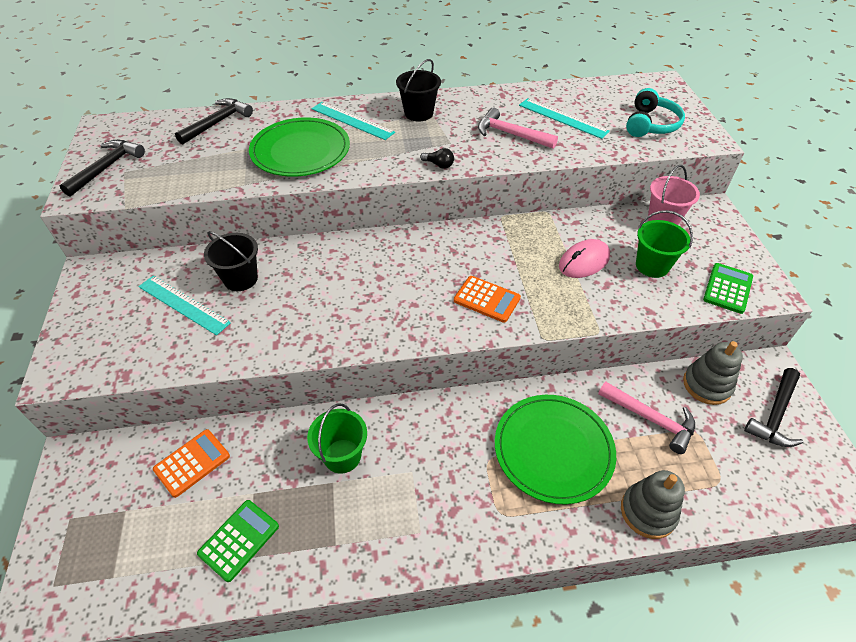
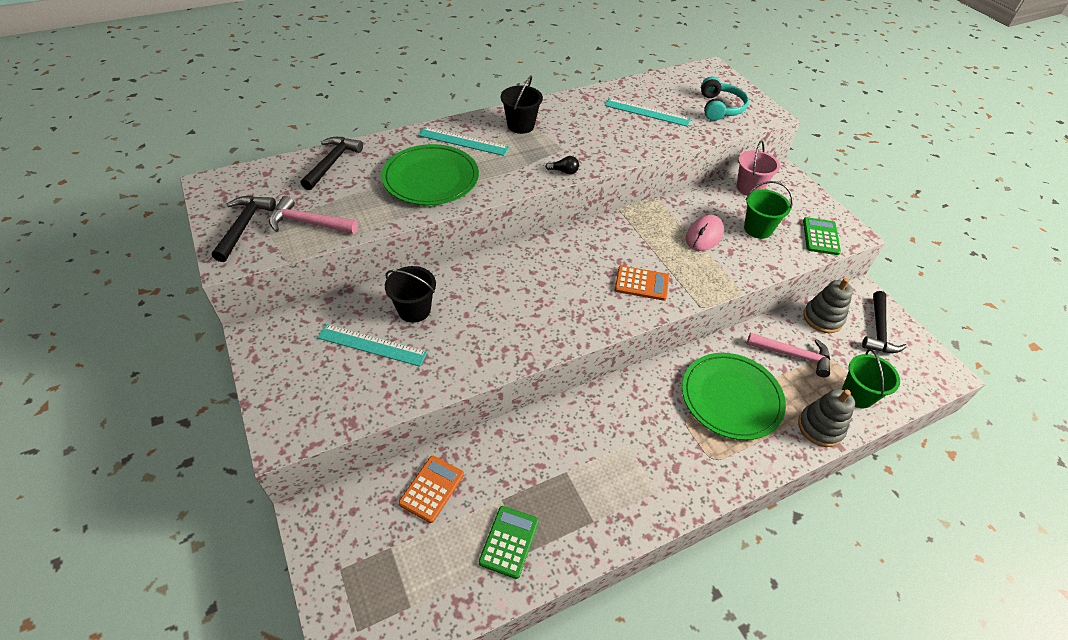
camera: 20 degrees left, 0 degrees up
green bucket [307,404,367,474] -> green bucket moved to [842,349,900,408]
pink hammer [478,107,558,149] -> pink hammer moved to [269,196,358,234]

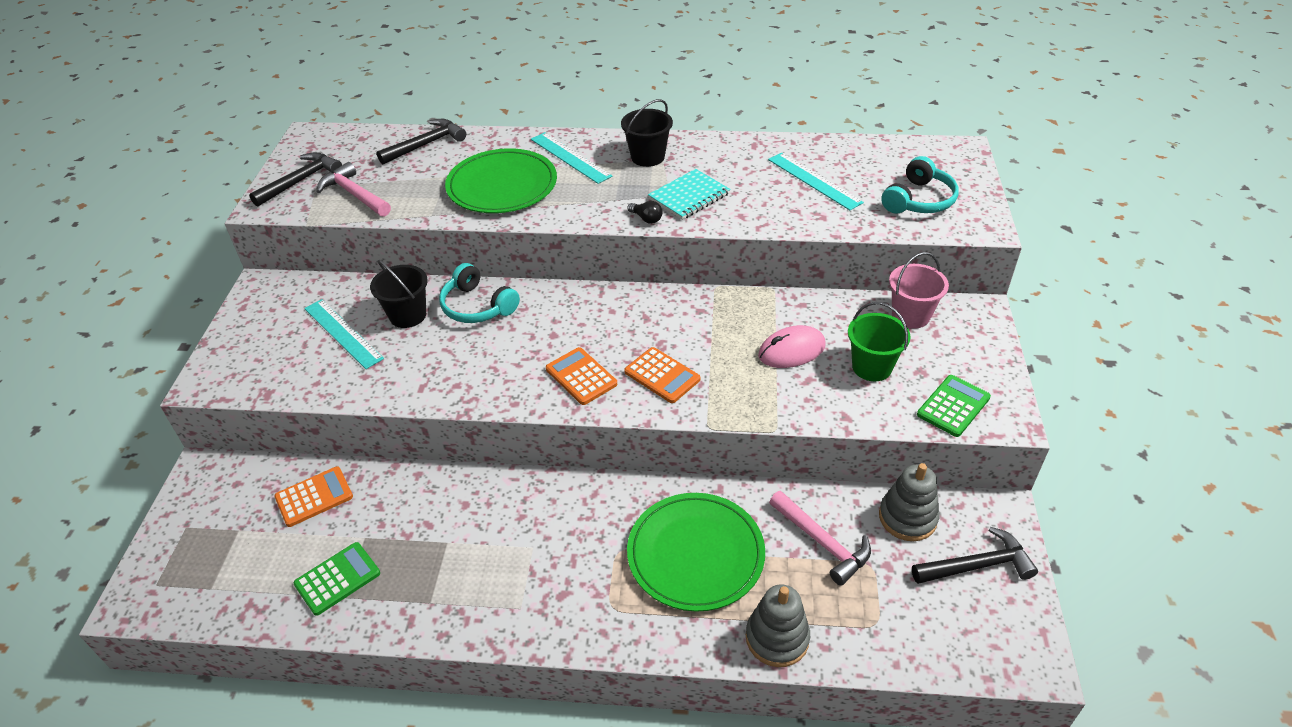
camera: 35 degrees right, 5 degrees down
green bucket [842,349,900,408] -> none
black hammer [862,291,907,353] -> black hammer turned 150 degrees counterclockwise [912,527,1038,584]
none -> turquoise headphones [439,263,520,323]
none -> orange calculator [546,347,617,405]
none -> turquoise notebook [648,169,731,220]

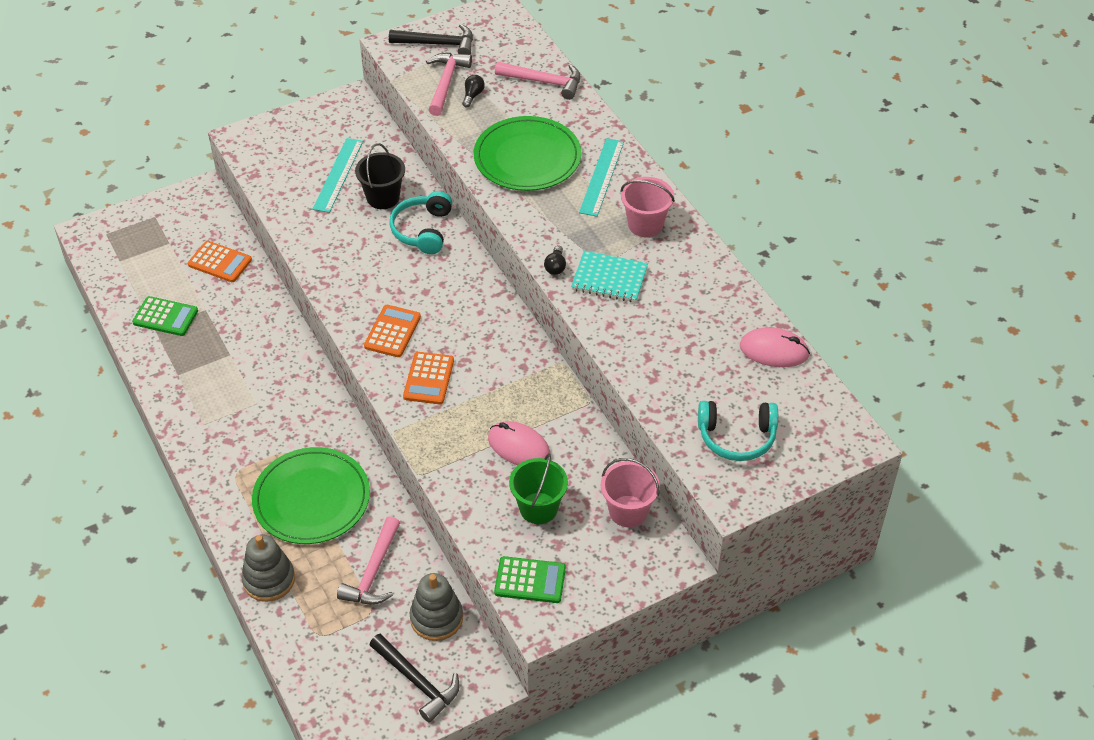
camera: 55 degrees right, 5 degrees up
black hammer [377,119,466,164] -> pink hammer [495,62,580,100]
black bucket [621,99,673,167] -> pink bucket [620,177,675,237]
turquoise ruler [768,153,864,210] -> none
none -> black light bulb [462,75,485,107]
none -> pink mouse [740,327,810,367]

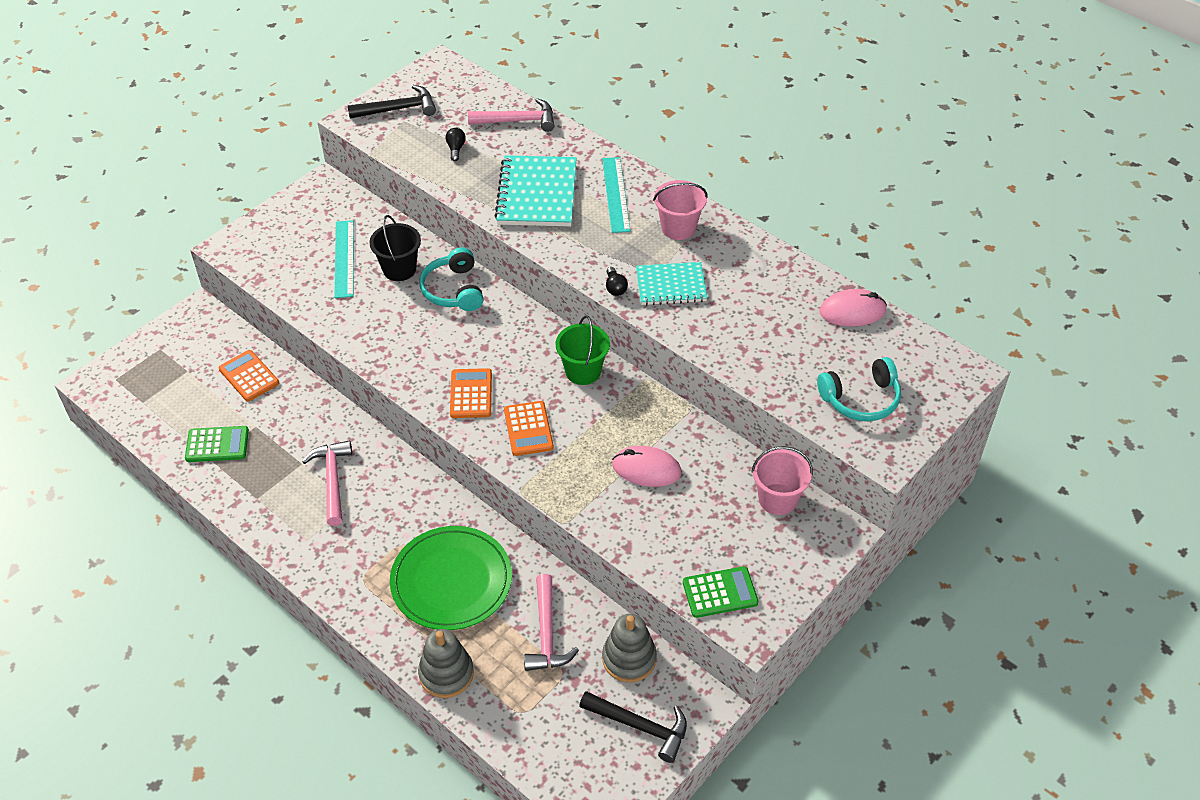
camera: 20 degrees left, 0 degrees up
orange calculator [188,241,252,282] -> orange calculator turned 135 degrees counterclockwise [219,350,279,402]
pink hammer [426,53,472,116] -> pink hammer moved to [302,441,352,526]
green plate [474,116,581,191] -> turquoise notebook [494,155,577,227]
green bucket [509,453,568,524] -> green bucket moved to [556,315,610,385]

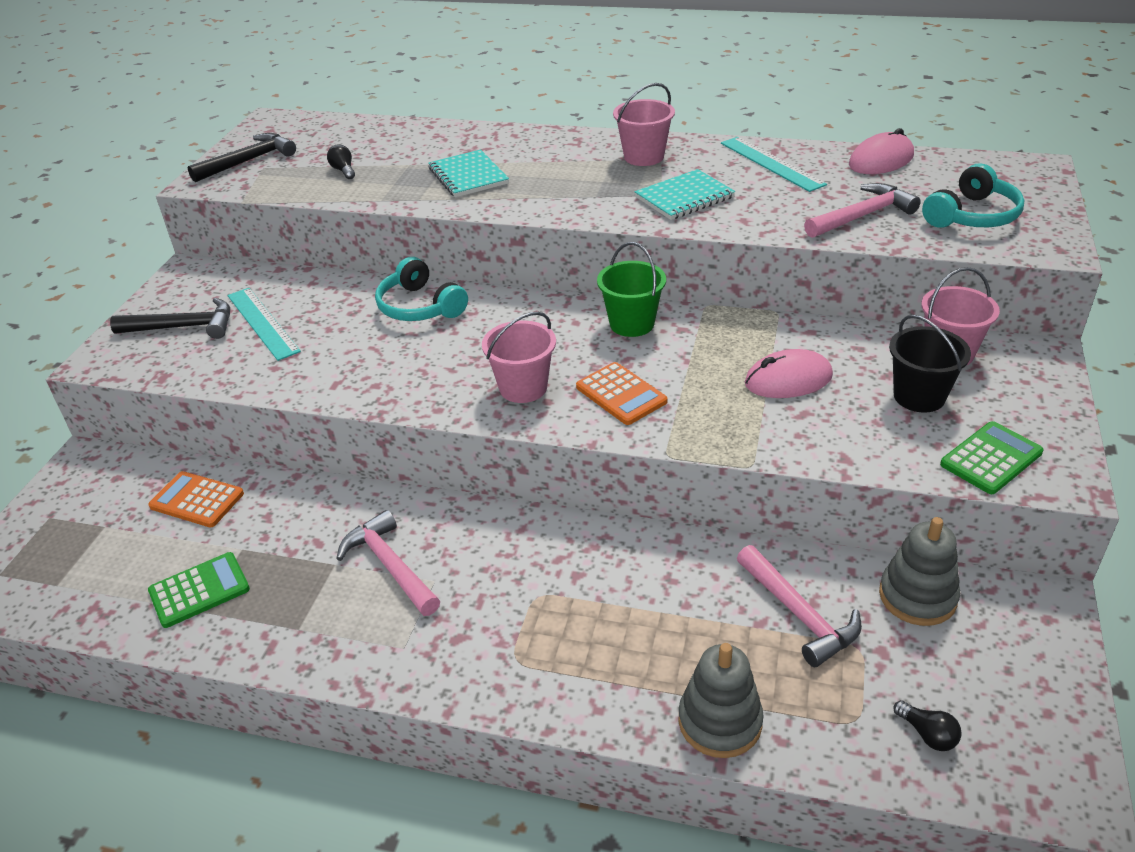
camera: 25 degrees left, 10 degrees down
black bucket [370,215,421,281] -> black bucket moved to [889,315,971,412]
green plate [390,526,512,630] -> none
orange calculator [450,368,492,418] -> pink bucket [482,312,556,403]
pink hammer [468,98,554,132] -> pink hammer moved to [804,183,921,238]
turquoise notebook [494,155,577,227] -> turquoise notebook [428,150,509,197], size x0.65
black hammer [579,691,687,763] -> black hammer moved to [110,298,230,339]
turquoise ruler [602,157,631,233] -> turquoise ruler moved to [721,137,827,192]
black light bulb [606,267,628,296] -> black light bulb moved to [893,700,962,751]

